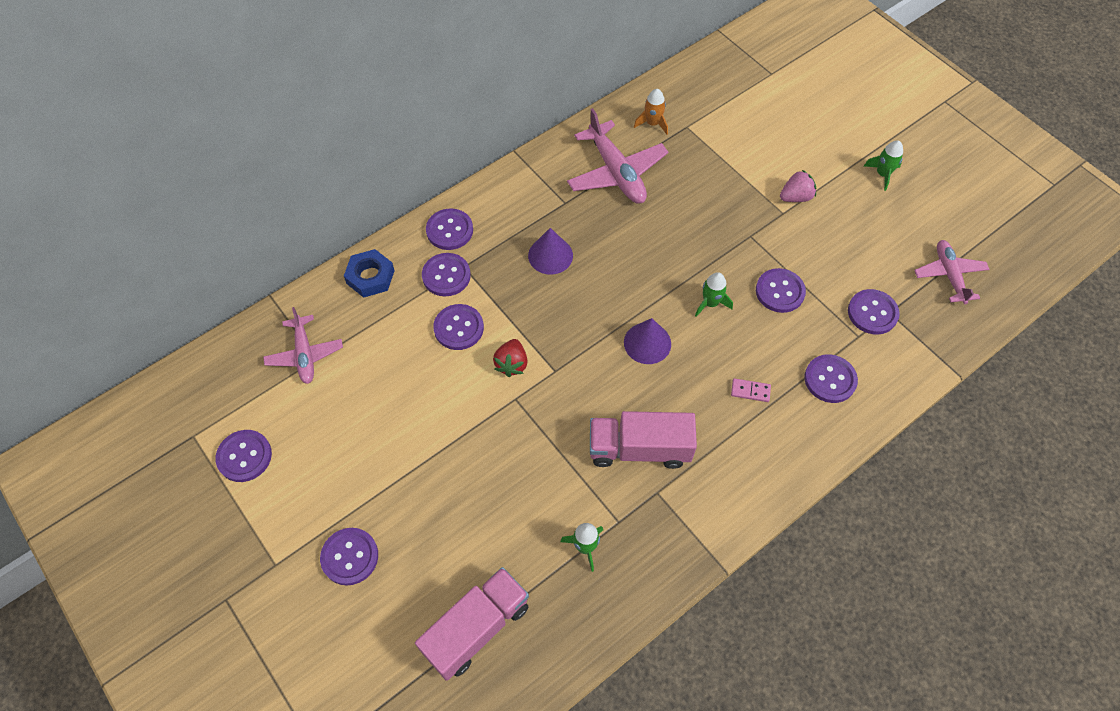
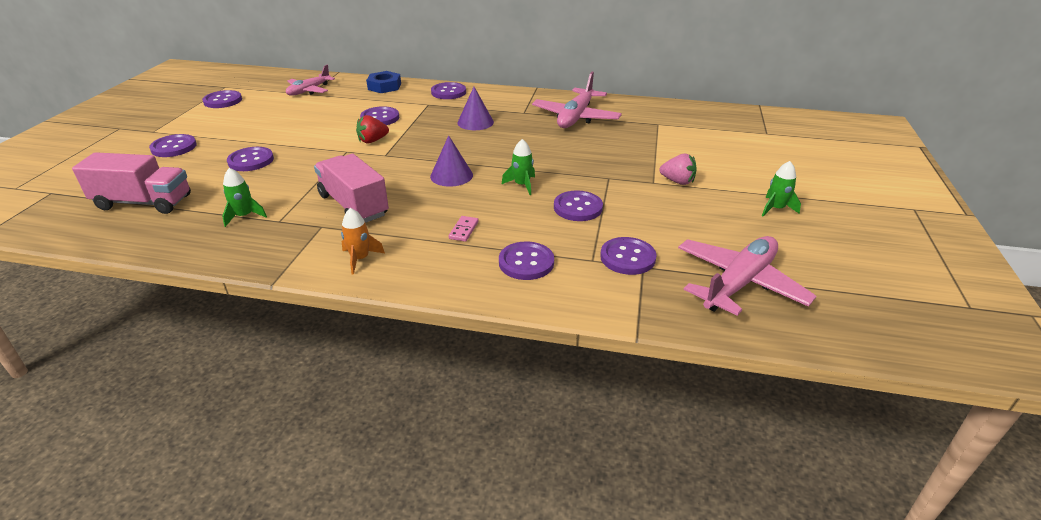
camera: 50 degrees right, 25 degrees down
purple button [422,253,471,296] -> purple button moved to [227,147,274,171]
orange rocket [634,89,668,134] -> orange rocket moved to [341,208,385,274]
pink domino [731,378,771,402] -> pink domino turned 45 degrees clockwise [449,216,479,242]
pink plane [914,240,990,304] -> pink plane [678,236,816,316], size x1.54

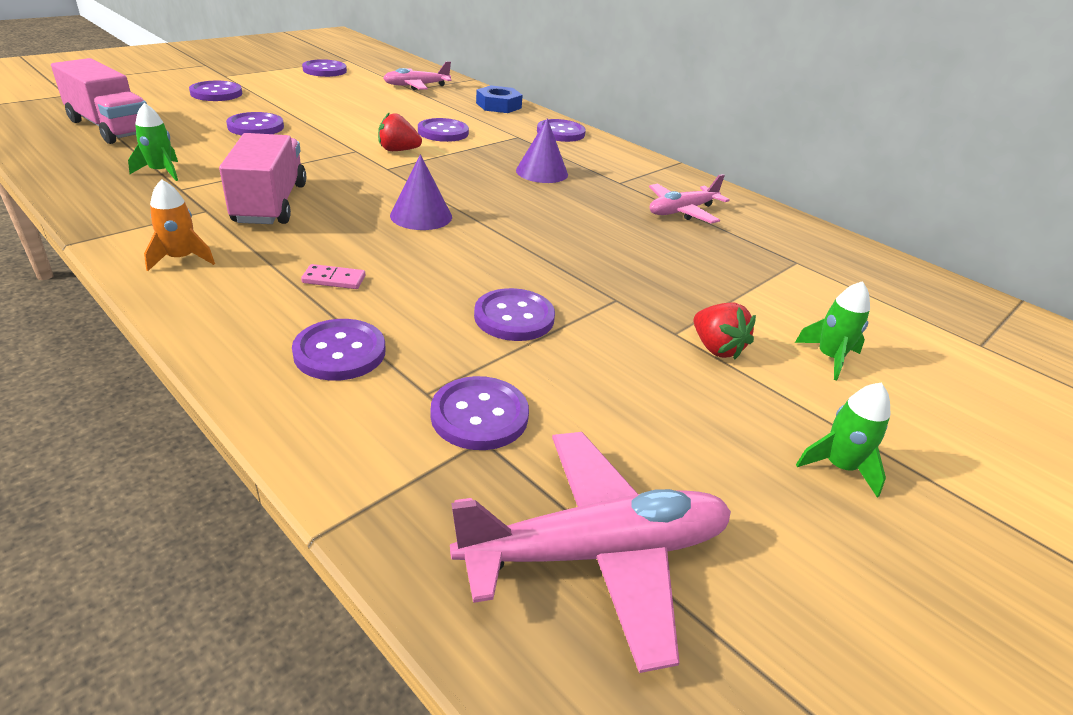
camera: 30 degrees right, 0 degrees up
pink domino [449,216,479,242] -> pink domino turned 45 degrees clockwise [301,264,365,289]
green rocket [502,139,535,195] -> green rocket moved to [795,281,870,380]
pink plane [532,72,622,128] -> pink plane [649,174,730,224], size x0.65
pink strawberry [660,154,697,185] -> red strawberry [694,303,756,360]

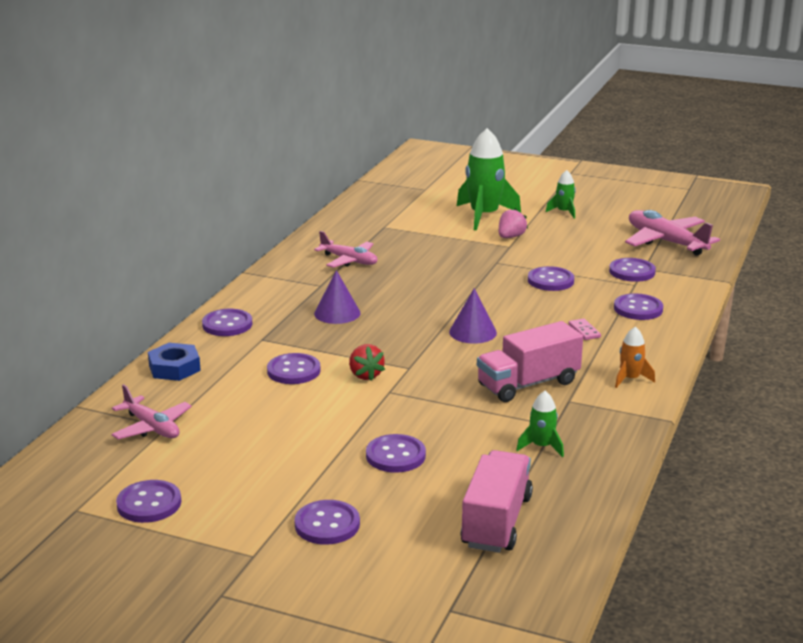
camera: 110 degrees left, 10 degrees down
red strawberry [694,303,756,360] -> pink strawberry [499,208,528,238]
green rocket [795,281,870,380] -> green rocket [457,128,521,230], size x2.03

